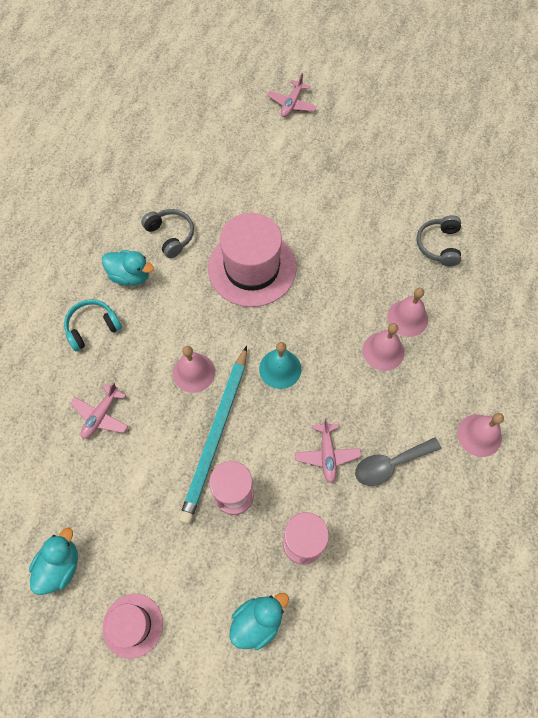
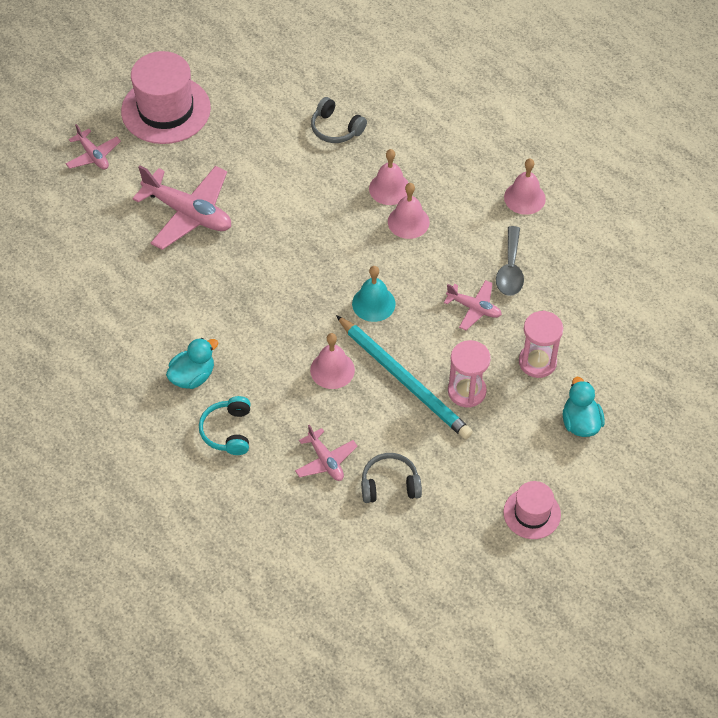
camera: 60 degrees left, 10 degrees down
turquoise duck [29,528,78,595] -> none
grey headphones [141,209,194,258] -> grey headphones moved to [361,453,422,503]
pink hat [208,213,296,307] -> pink hat moved to [121,51,211,144]
none -> pink plane [132,165,231,250]

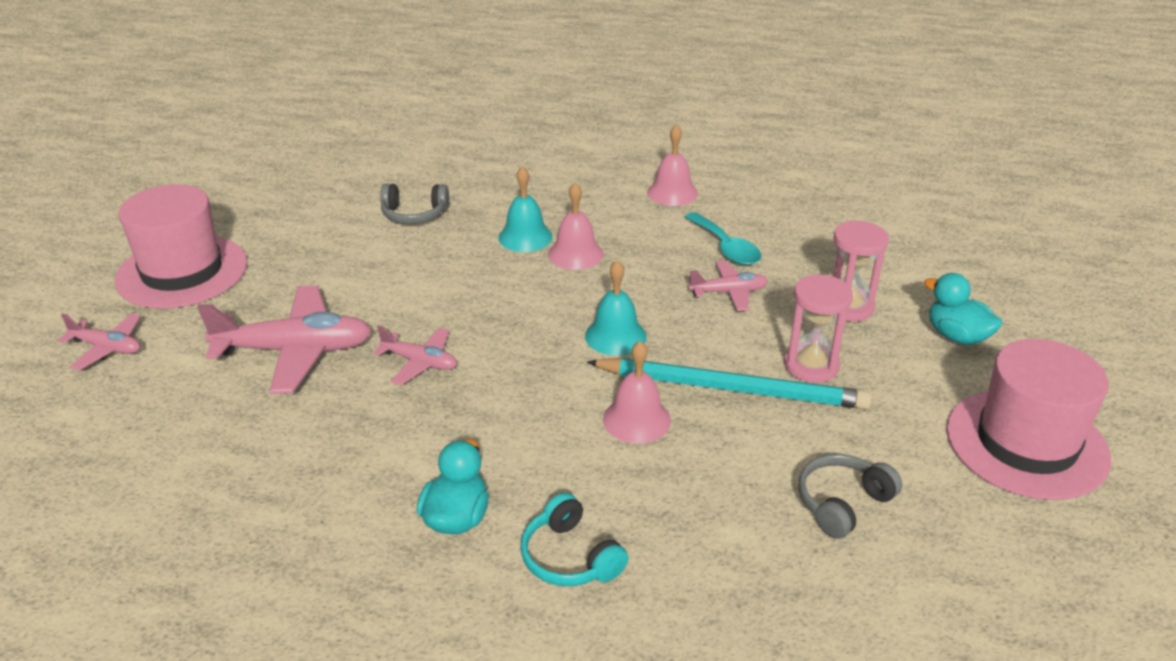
camera: 35 degrees left, 20 degrees down
pink plane [295,425,358,481] -> pink plane moved to [373,325,457,385]
pink bell [369,149,409,205] -> turquoise bell [498,166,552,252]
grey spoon [496,226,524,296] -> turquoise spoon [685,212,761,265]
pink hat [503,481,561,539] -> pink hat [946,339,1111,500], size x1.83

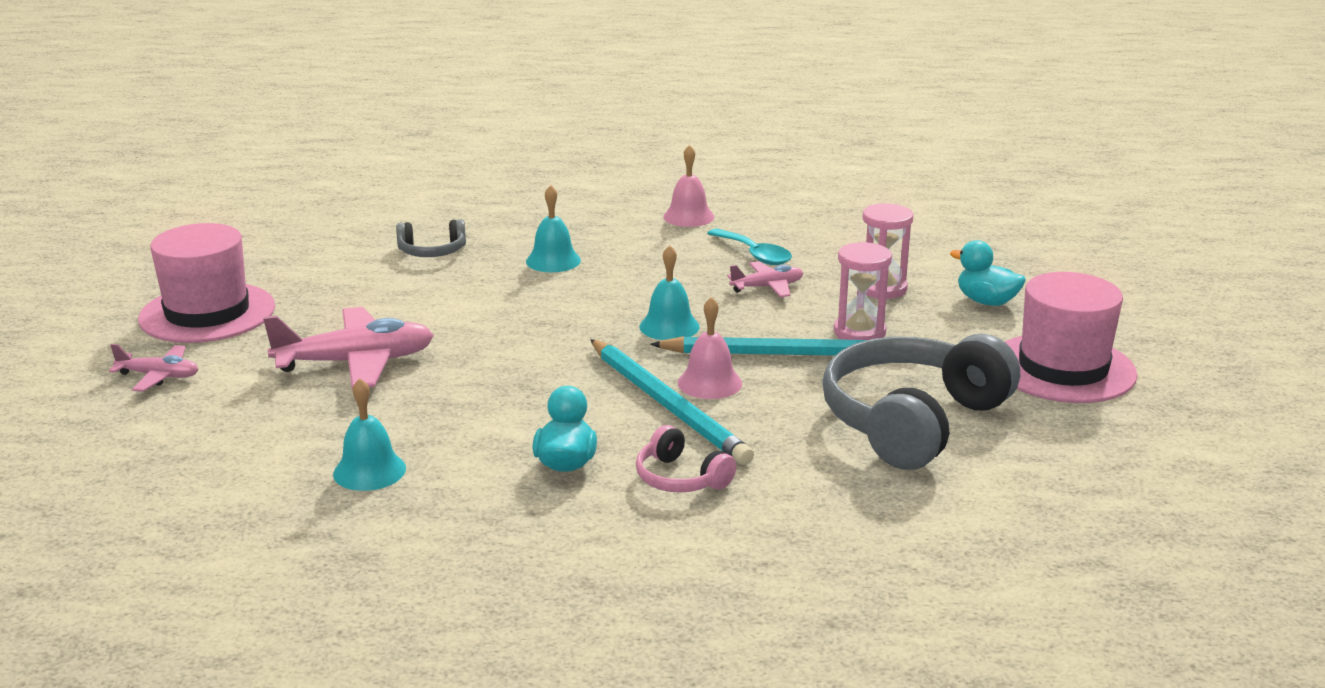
camera: 10 degrees left, 10 degrees down
pink plane [373,325,457,385] -> none
turquoise headphones [520,493,628,586] -> pink headphones [636,425,736,493]
pink bell [548,182,603,270] -> none
grey headphones [798,454,902,539] -> grey headphones [822,334,1020,470], size x2.17
none -> turquoise bell [333,378,406,491]
none -> turquoise pencil [590,339,754,465]

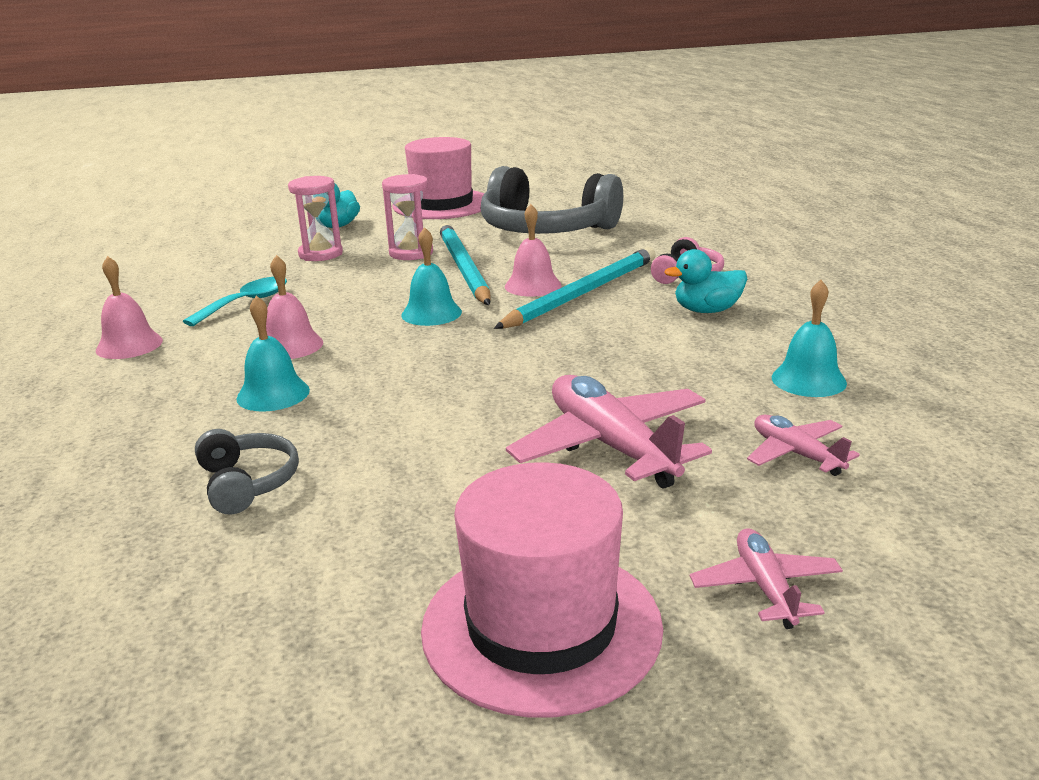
camera: 105 degrees left, 0 degrees up
pink plane [727,261,803,297] -> pink plane moved to [747,415,860,476]
none -> pink bell [266,255,323,359]

